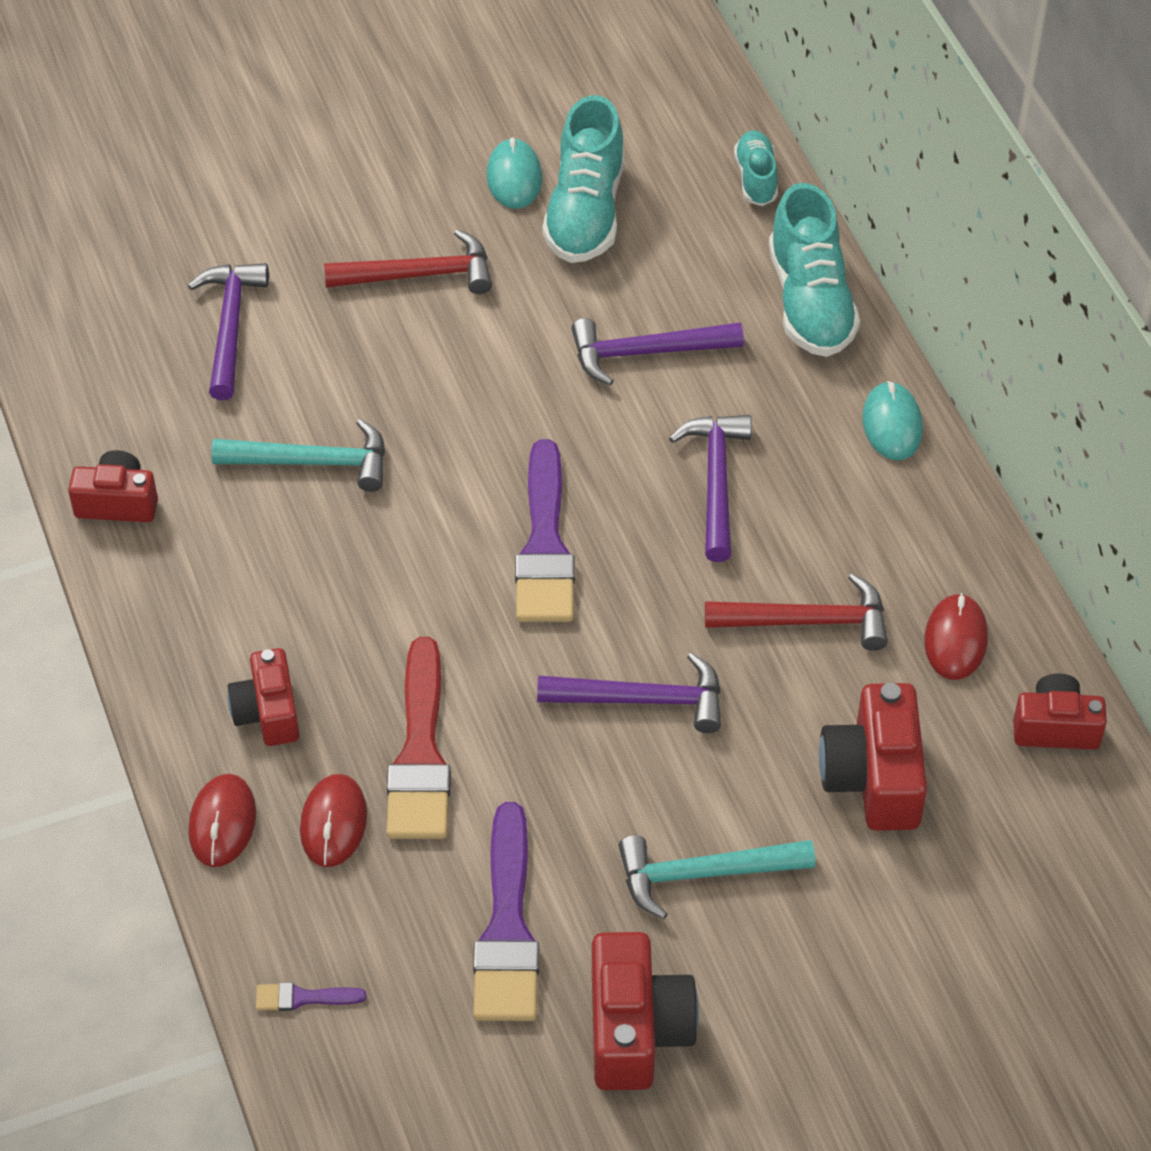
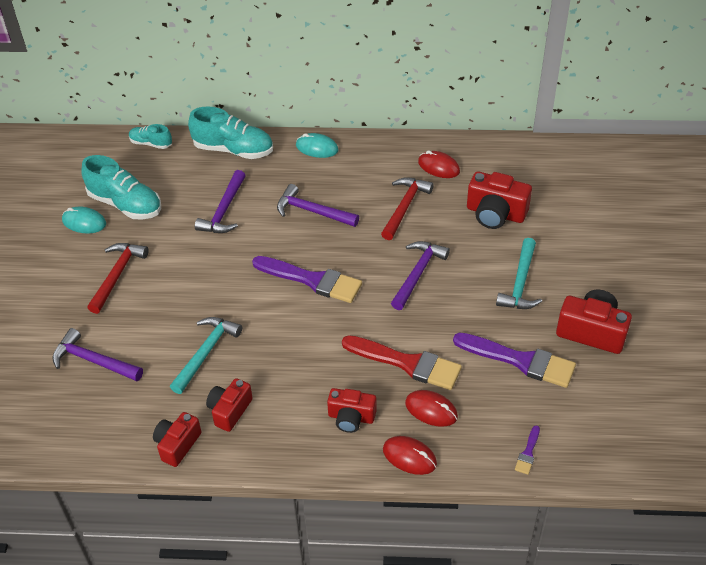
camera: 65 degrees left, 5 degrees down
red camera [1013,674,1107,750] -> red camera moved to [206,378,253,432]

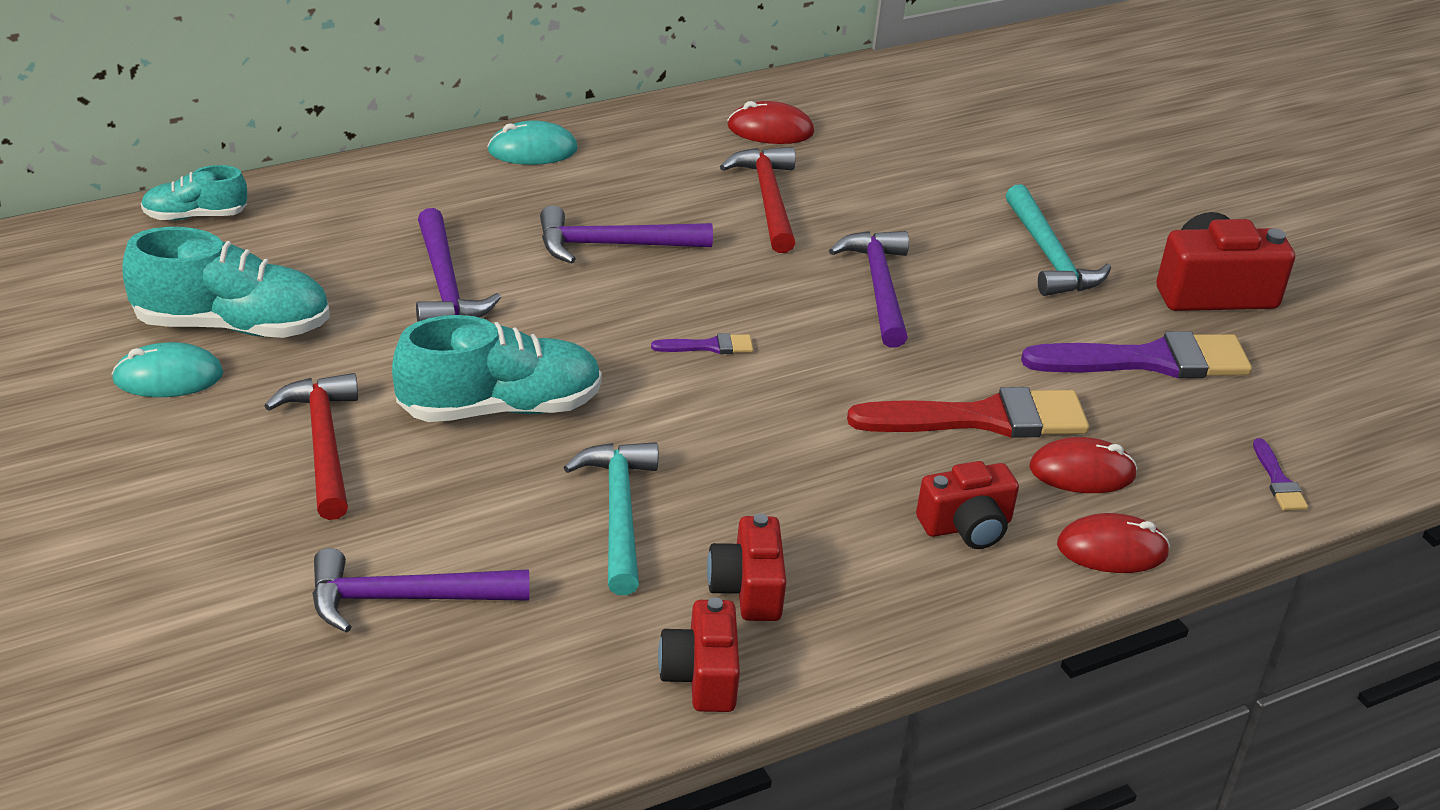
camera: 35 degrees left, 10 degrees down
turquoise shoe [188,107,273,159] -> turquoise shoe moved to [392,315,602,422]
purple brush [252,256,362,303] -> purple brush [651,333,753,354], size x0.44
red camera [467,171,532,229] -> none

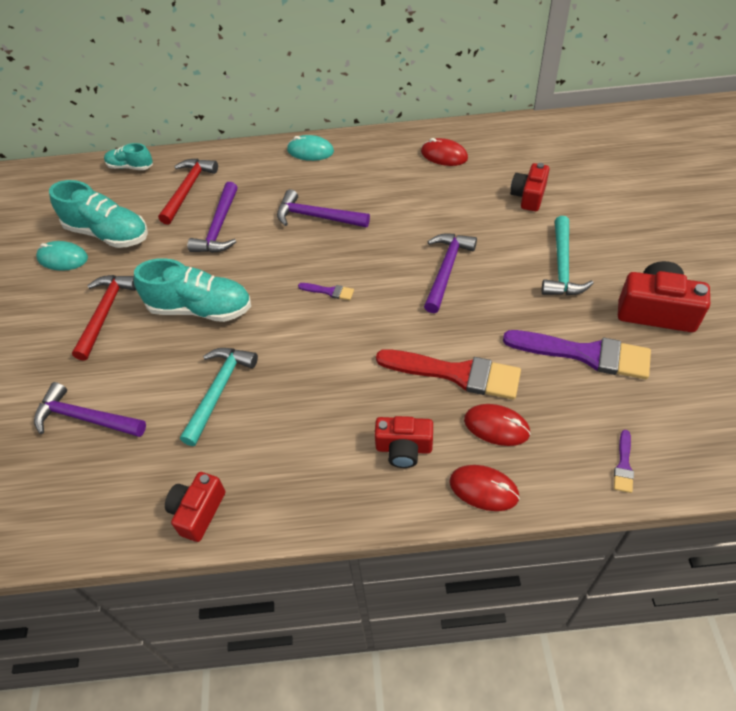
camera: 30 degrees right, 15 degrees up
red camera [707,514,786,621] -> red camera moved to [510,163,550,211]
red hammer [720,147,796,253] -> red hammer moved to [158,159,218,225]

